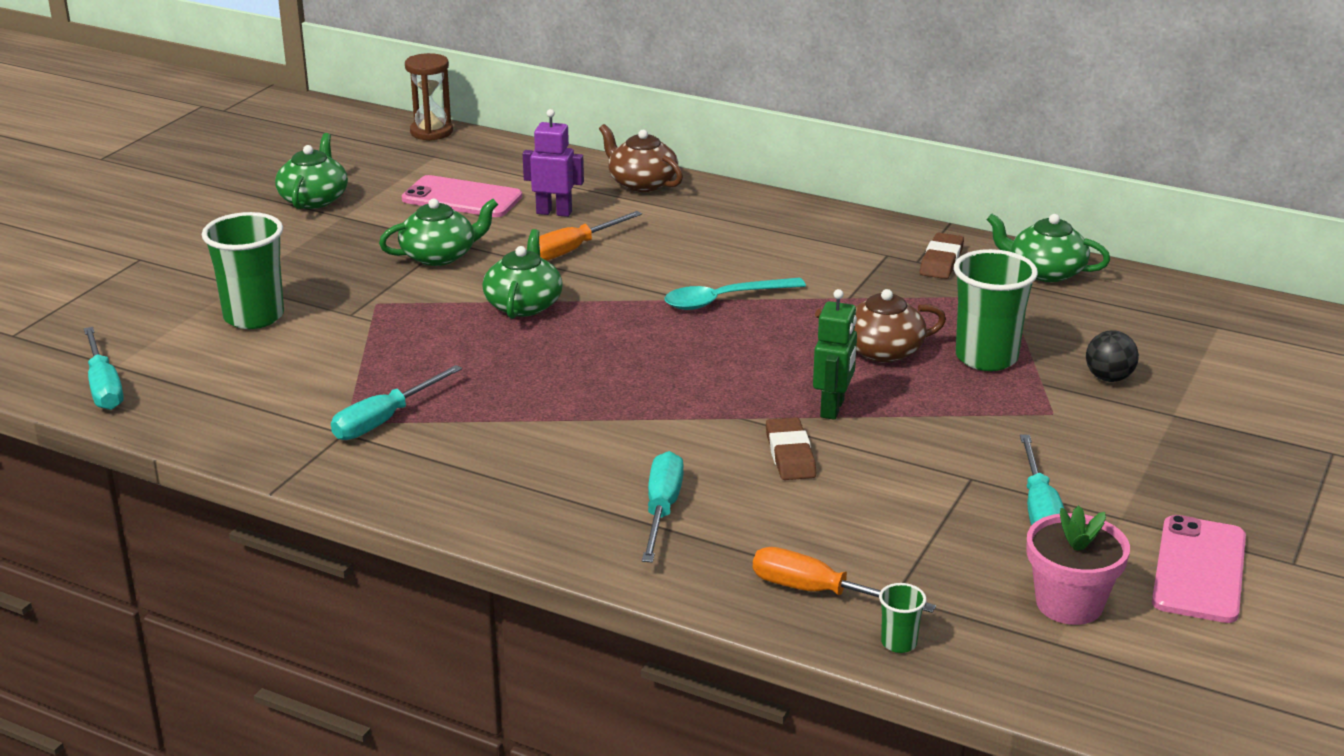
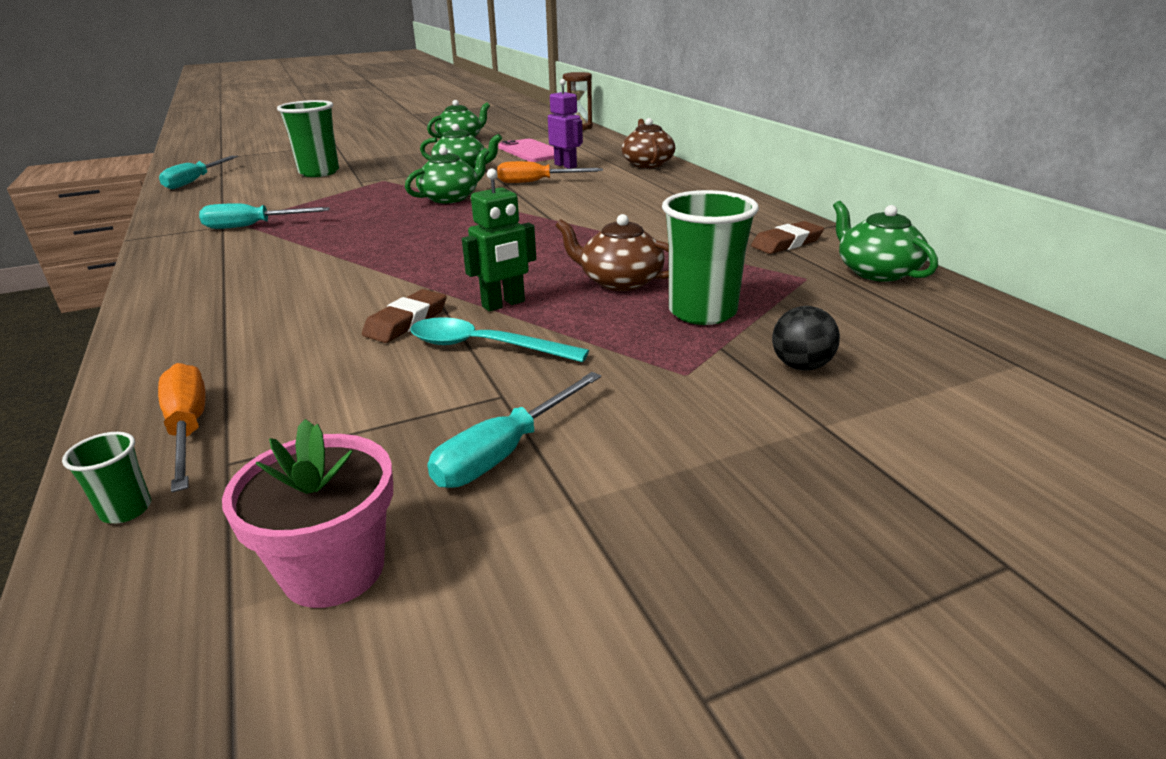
camera: 40 degrees right, 0 degrees up
turquoise screwdriver [642,451,684,563] -> none
turquoise spoon [664,277,806,310] -> turquoise spoon moved to [410,317,589,362]
pink phone [1152,515,1246,623] -> none

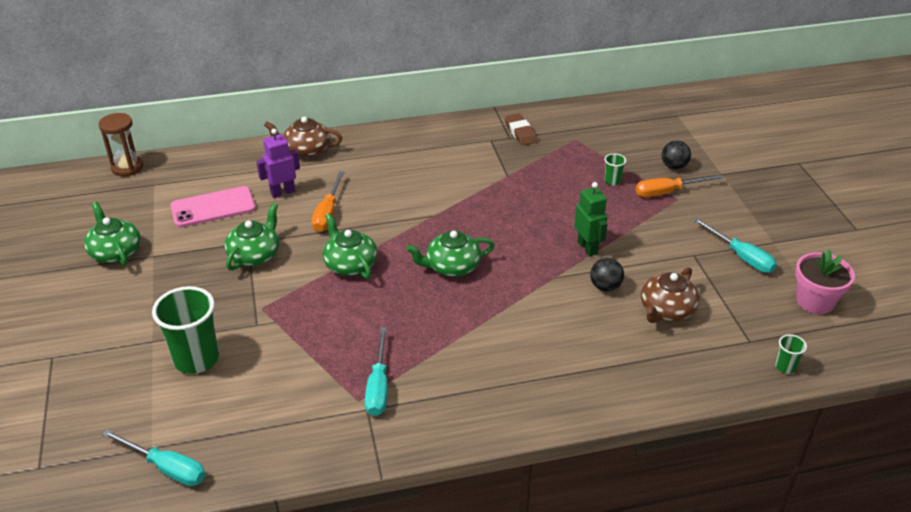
camera: 80 degrees left, 10 degrees up
orange screwdriver [158,363,206,492] -> orange screwdriver moved to [636,175,723,197]
brown eraser [362,289,447,343] -> black ball [590,258,624,292]
turquoise spoon [410,317,589,362] -> none
brown teapot [555,214,669,291] -> brown teapot moved to [641,267,700,323]
green cup [662,190,759,325] -> green cup [605,153,626,186], size x0.45
green teapot [833,201,938,282] -> green teapot moved to [406,231,495,277]

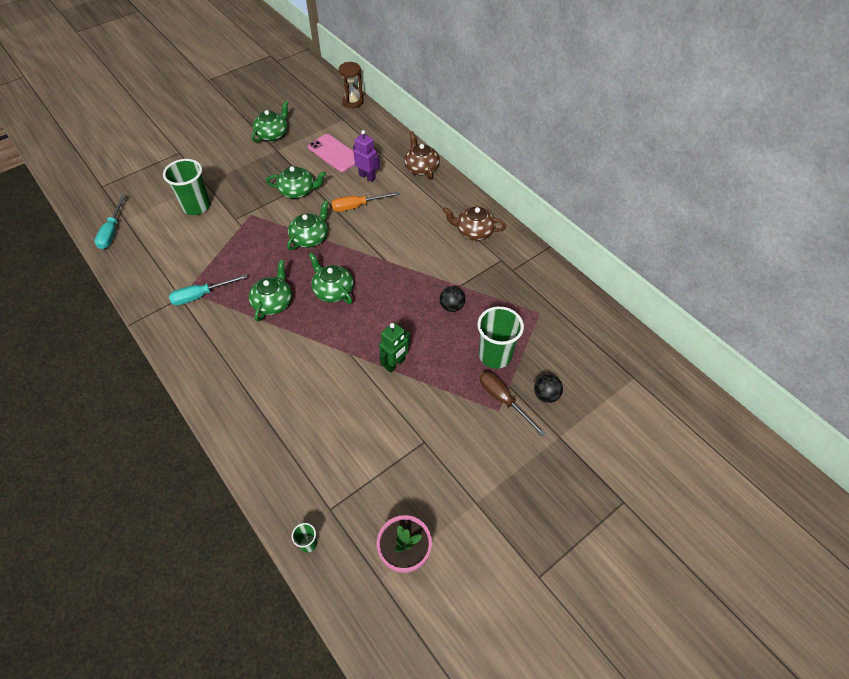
camera: 65 degrees right, 15 degrees up
brown eraser [505,113,537,145] -> none
black ball [590,258,624,292] -> black ball moved to [440,286,465,312]
green cup [605,153,626,186] -> green cup [477,306,524,369], size x2.21
orange screwdriver [636,175,723,197] -> brown screwdriver [480,371,545,436]
brown teapot [641,267,700,323] -> brown teapot moved to [443,207,506,240]
turquoise screwdriver [693,218,777,273] -> none
none -> green teapot [249,260,292,322]

